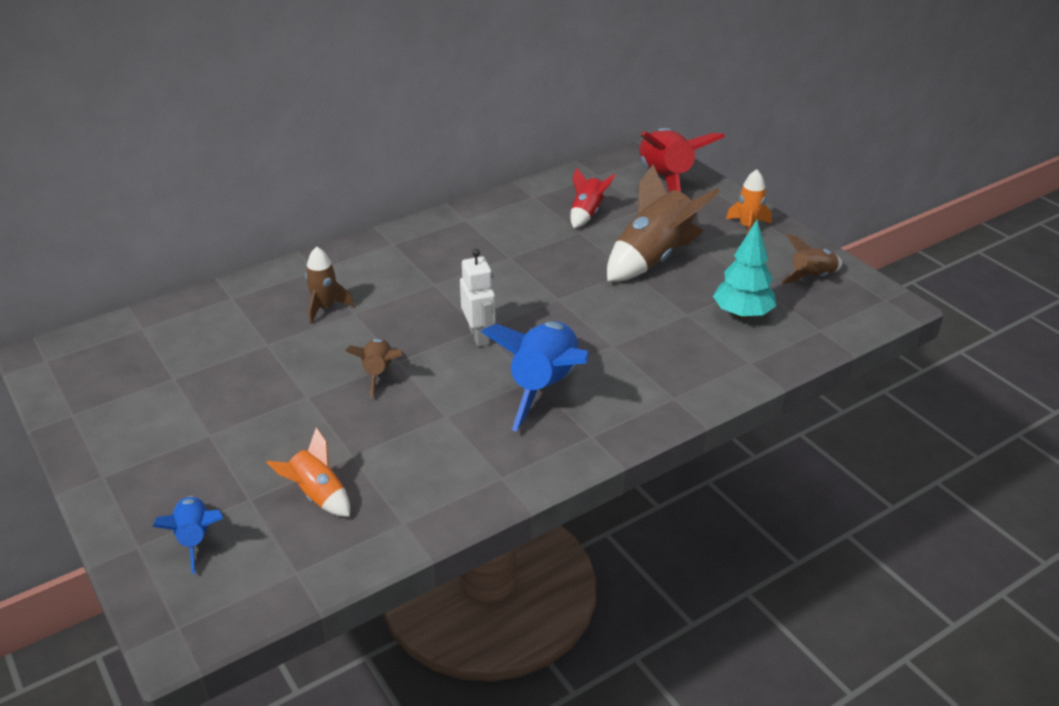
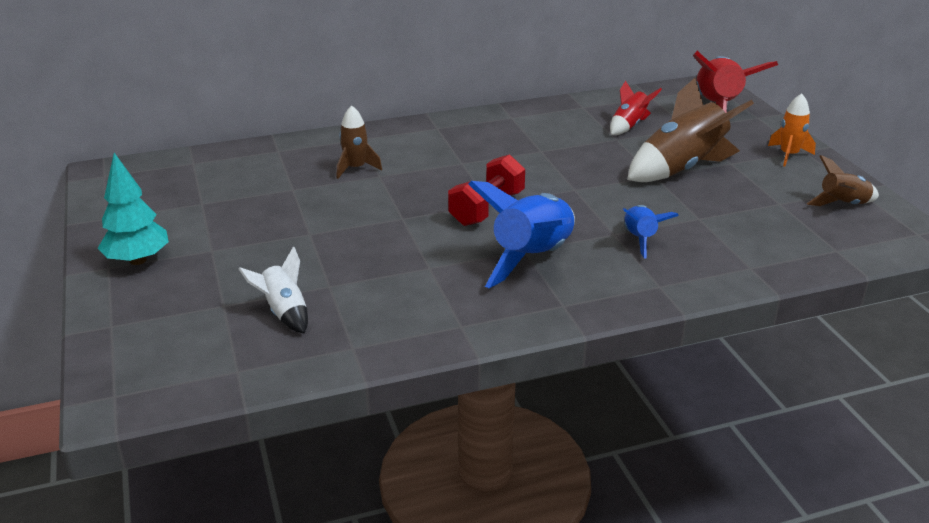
camera: 15 degrees right, 5 degrees down
blue rocket [152,497,224,574] -> blue rocket moved to [622,205,679,259]
orange rocket [266,427,350,517] -> white rocket [239,246,308,334]
brown rocket [345,338,402,398] -> none
white robot [460,249,496,347] -> red dumbbell [448,154,525,226]
turquoise tree [713,220,776,319] -> turquoise tree moved to [98,153,169,265]

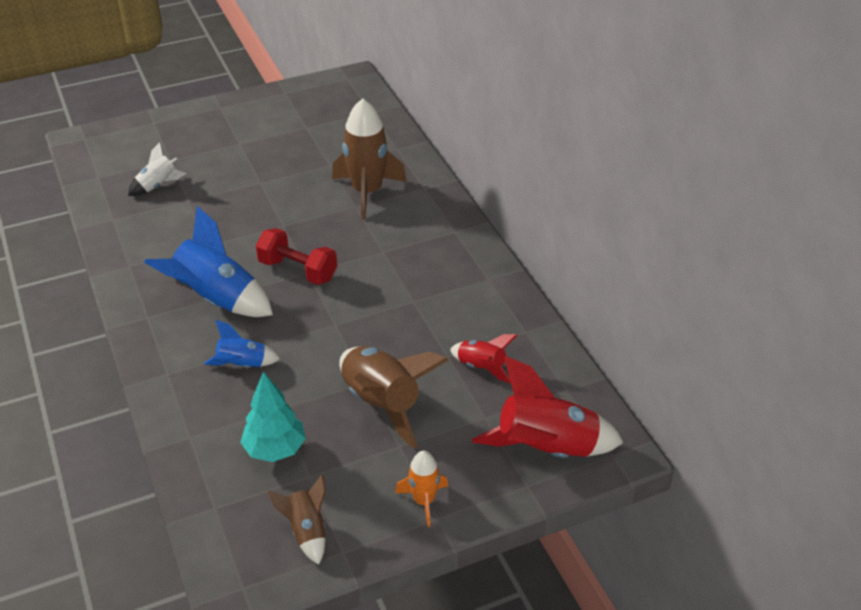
camera: 85 degrees right, 10 degrees up
turquoise tree [98,153,169,265] -> turquoise tree moved to [240,371,306,462]
brown rocket [337,105,382,179] -> brown rocket [332,98,407,220], size x1.86

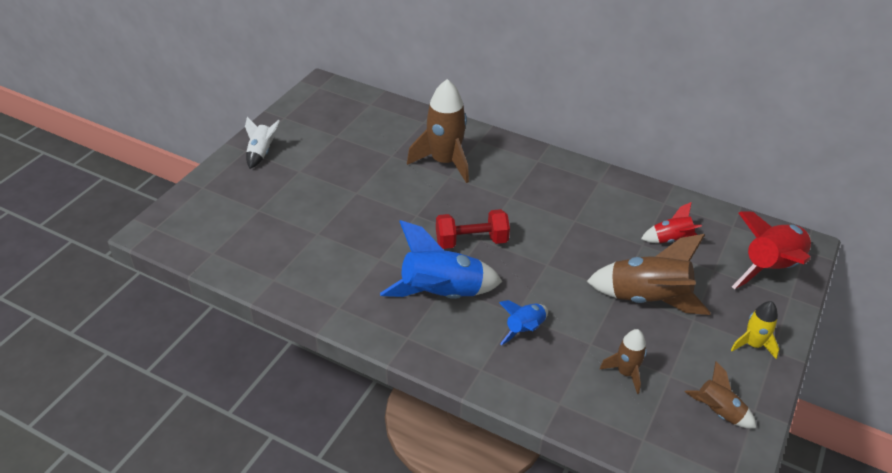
camera: 40 degrees left, 0 degrees up
white rocket [128,142,187,196] -> white rocket moved to [245,117,280,169]
turquoise tree [240,371,306,462] -> brown rocket [600,329,647,394]
orange rocket [395,451,448,527] -> yellow rocket [731,301,779,359]

